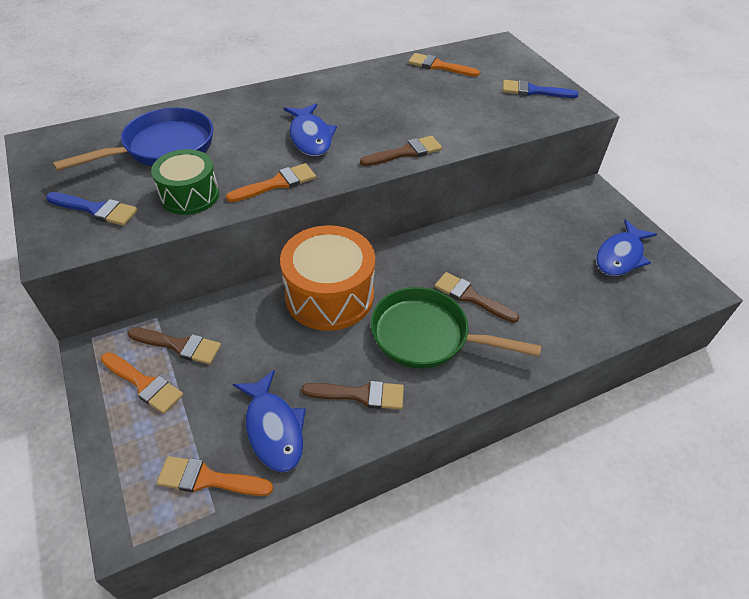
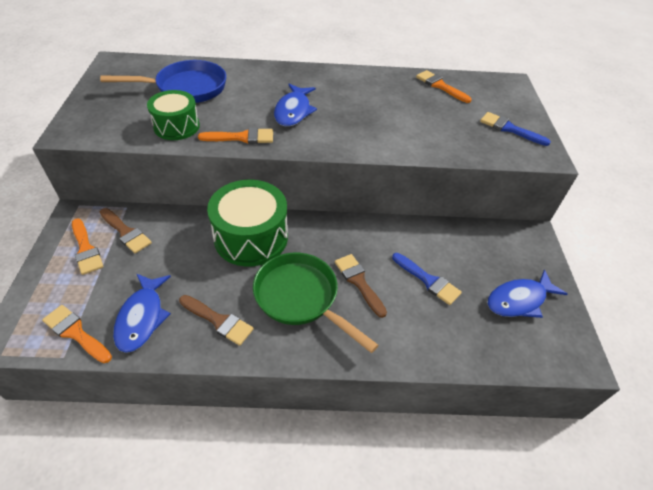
camera: 25 degrees right, 0 degrees up
blue brush [46,192,138,226] -> blue brush moved to [392,253,462,305]
orange drum [280,225,375,331] -> green drum [207,180,288,267]
brown brush [360,136,442,166] -> none

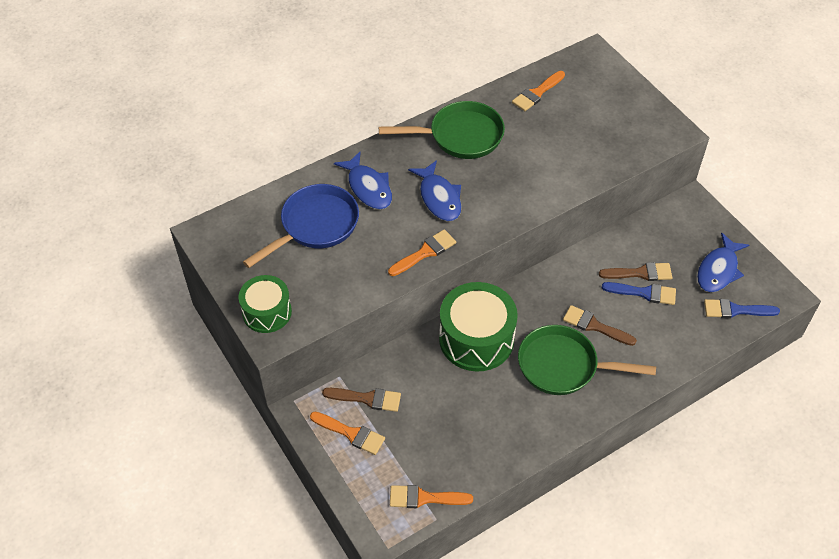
camera: 30 degrees left, 5 degrees up
blue fish [113,274,171,353] -> blue fish moved to [334,151,392,209]
green drum [147,90,200,140] -> green drum moved to [238,275,292,333]
brown brush [179,295,254,346] -> brown brush moved to [599,262,673,281]
orange brush [416,70,472,103] -> orange brush turned 60 degrees counterclockwise [512,71,565,111]
blue brush [480,112,551,146] -> blue brush moved to [704,299,780,318]
none -> green pan [379,101,505,159]

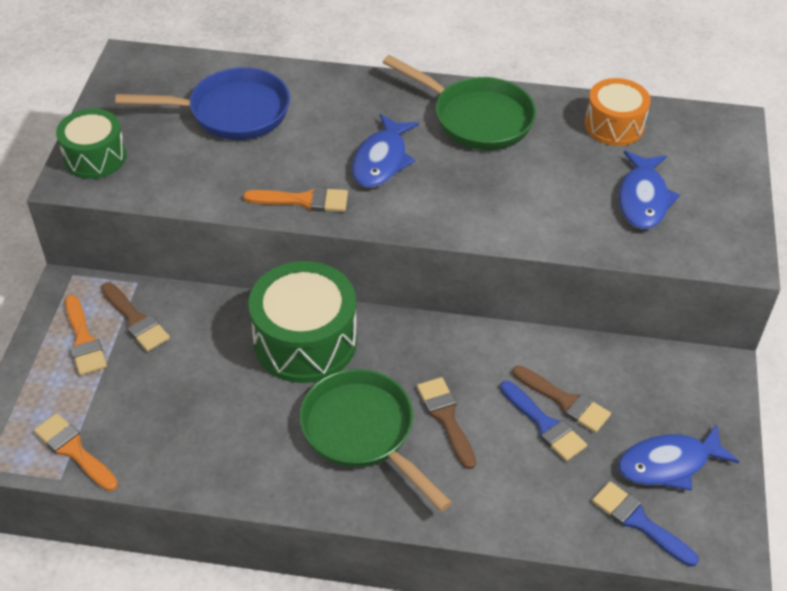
camera: 40 degrees right, 5 degrees down
blue fish [334,151,392,209] -> blue fish moved to [619,151,680,229]
orange brush [512,71,565,111] -> orange drum [585,78,651,146]

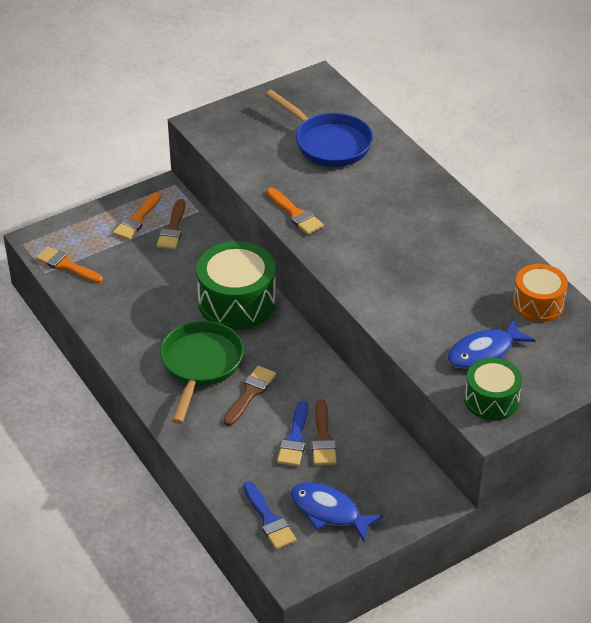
camera: 50 degrees right, 5 degrees down
orange brush [34,413,118,491] -> orange brush turned 60 degrees counterclockwise [35,246,103,283]
green drum [56,109,126,179] -> green drum moved to [465,358,522,420]
blue fish [352,114,419,188] -> none
green pan [383,55,536,150] -> none
blue brush [592,481,699,567] -> blue brush turned 150 degrees clockwise [243,482,297,550]

